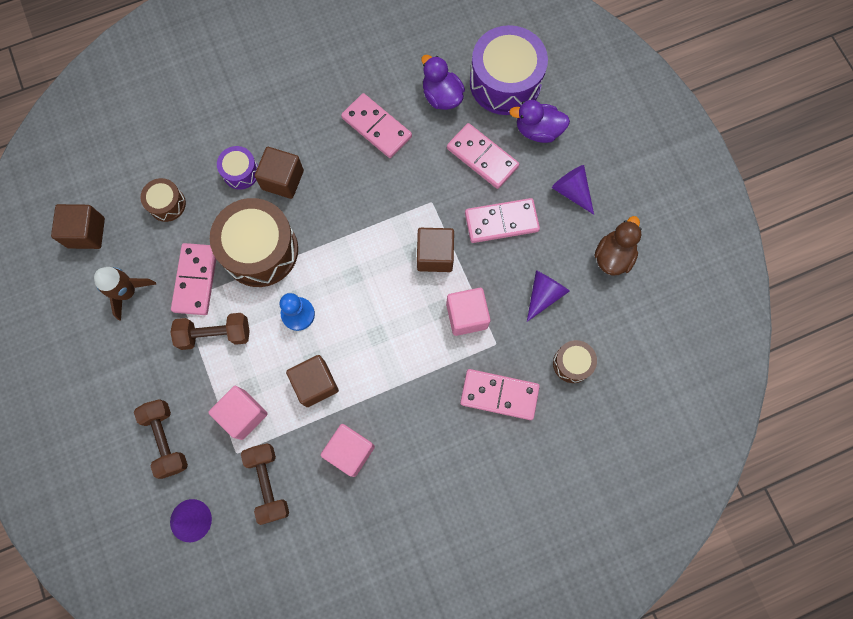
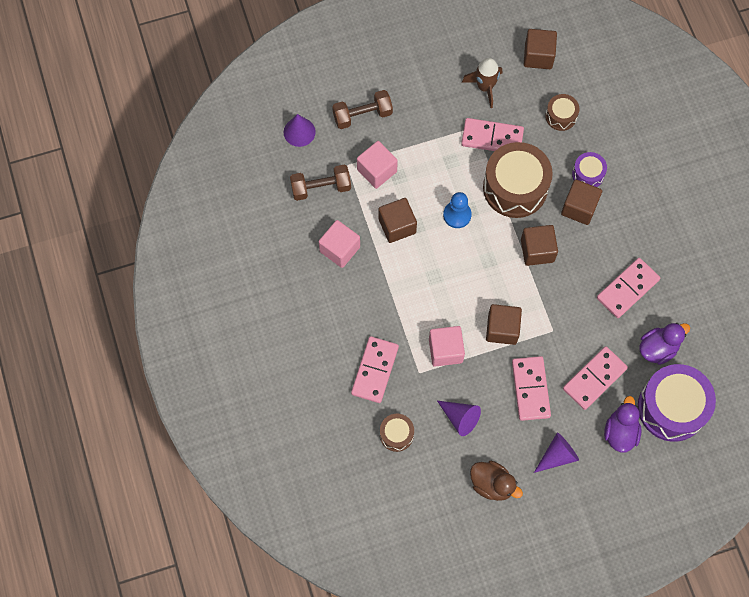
camera: 95 degrees right, 5 degrees down
brown dumbbell [170,313,250,350] -> none
none -> brown cube [521,225,558,266]

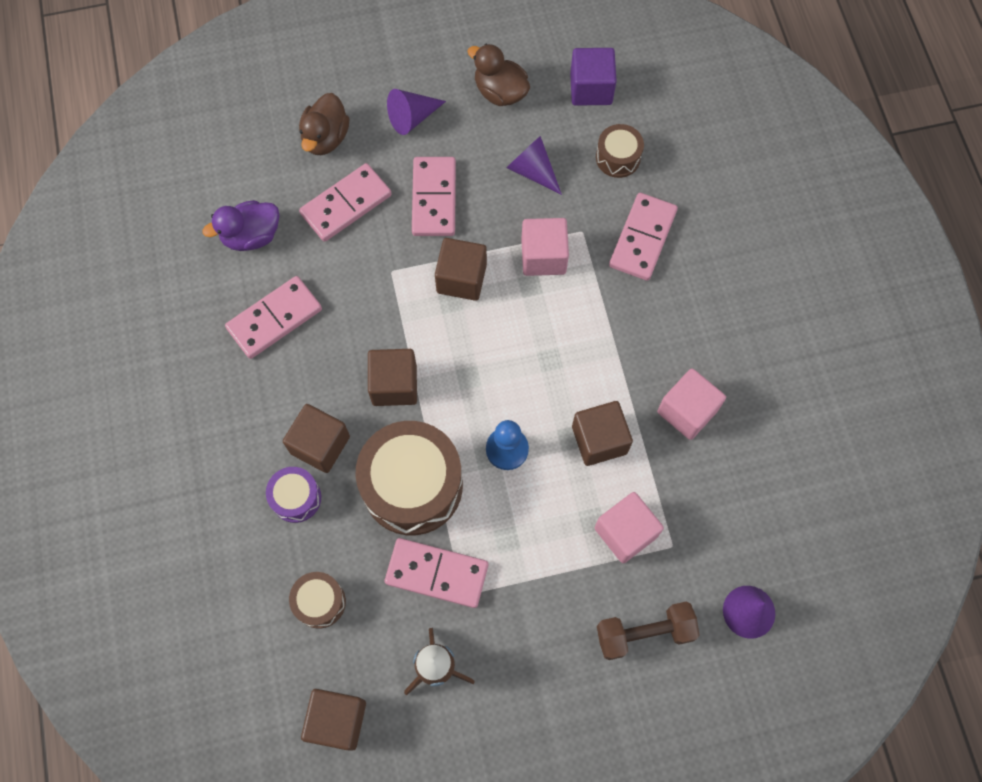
camera: 175 degrees left, 0 degrees up
brown dumbbell [290,165,351,201] -> none
purple duck [604,396,642,452] -> brown duck [299,93,350,155]
purple drum [638,364,716,442] -> none
none -> purple cube [570,48,617,106]

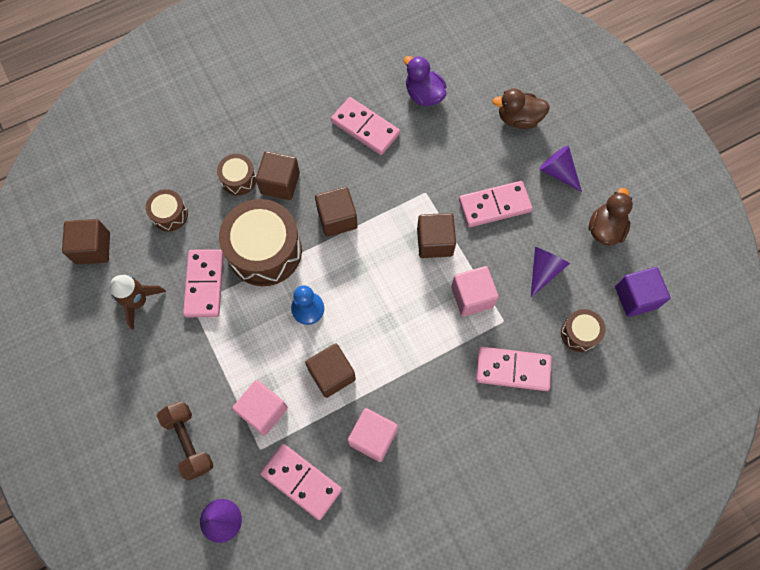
camera: 75 degrees right, 0 degrees up
purple drum [266,467,321,523] -> brown drum [217,154,256,196]
pink domino [299,163,392,242] -> pink domino moved to [260,444,342,520]

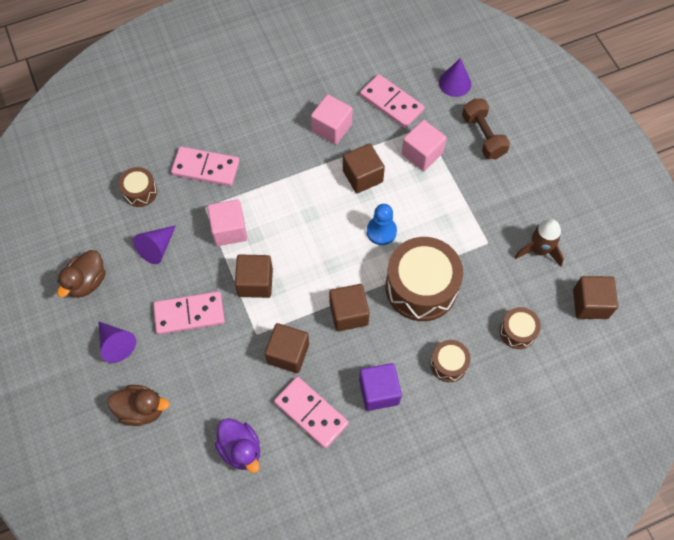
camera: 175 degrees left, 5 degrees down
pink domino [183,250,224,317] -> none
brown cube [256,151,300,200] -> brown cube moved to [265,323,309,373]
purple cube [615,267,671,317] -> purple cube moved to [359,363,402,411]

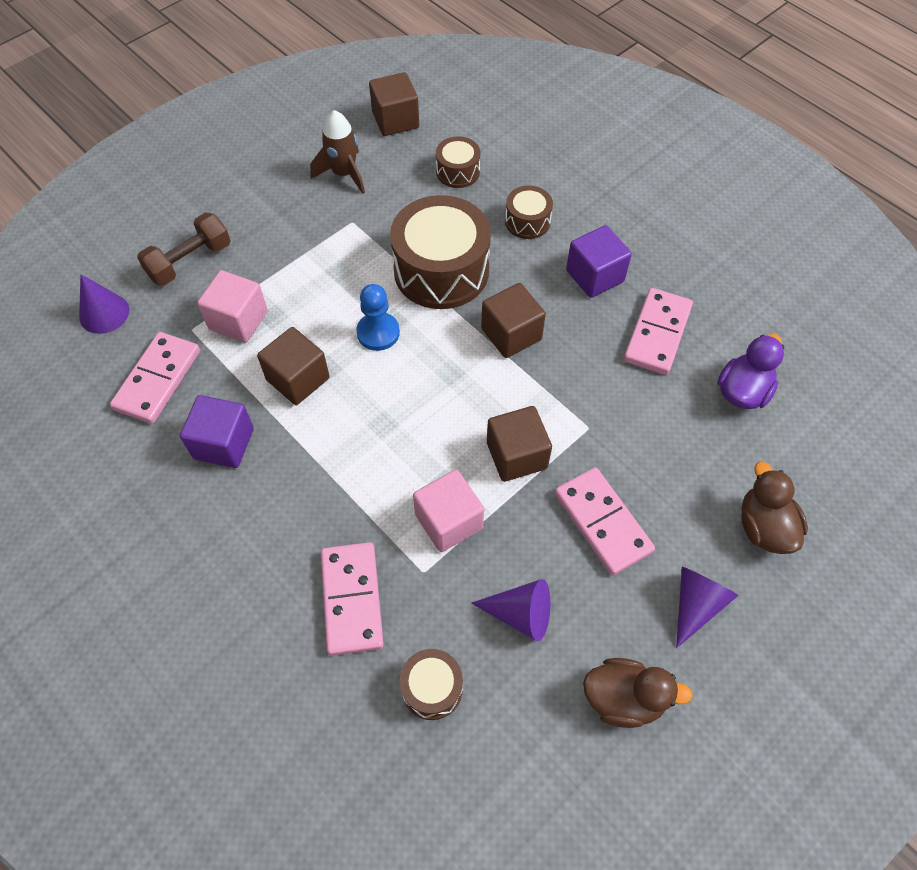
camera: 110 degrees left, 5 degrees down
brown cube [265,323,309,373] -> none
pink cube [311,94,353,145] -> purple cube [180,395,254,468]

